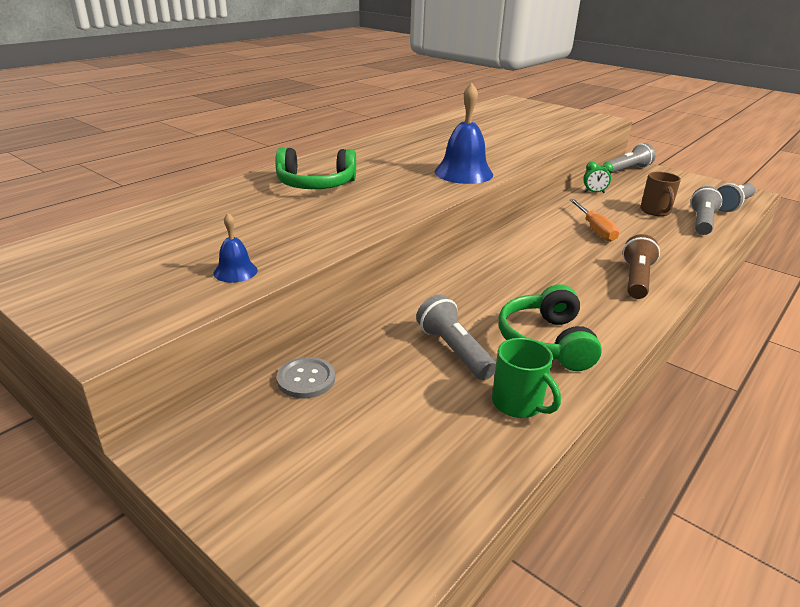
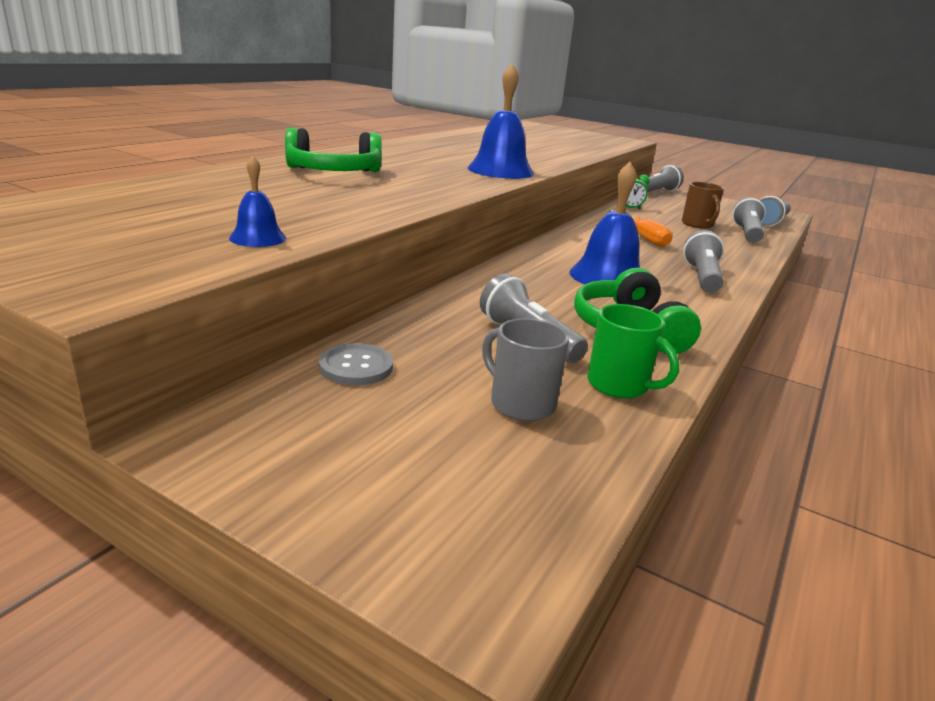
camera: 10 degrees left, 5 degrees down
brown flashlight [623,234,660,299] -> grey flashlight [683,230,724,293]
none -> grey mug [482,318,569,421]
none -> blue bell [569,162,640,285]

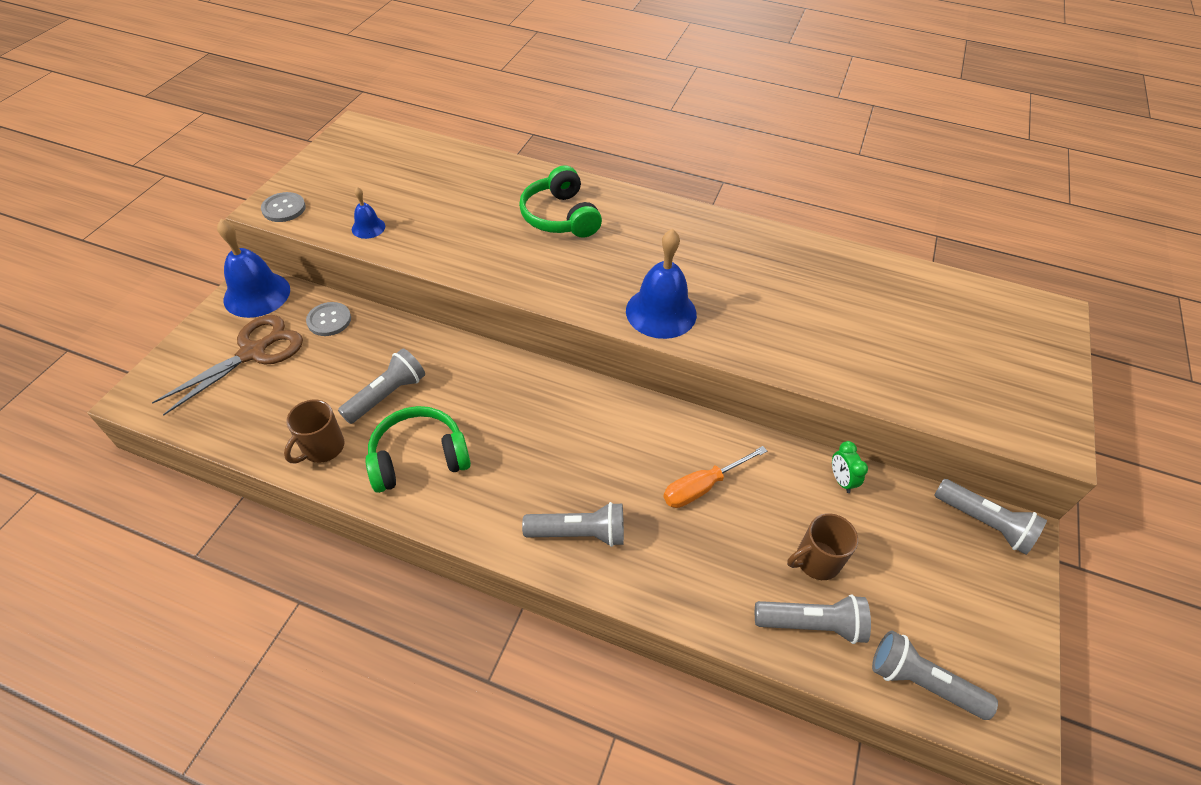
camera: 80 degrees right, 25 degrees up
grey mug [482,318,569,421] -> none
blue bell [569,162,640,285] -> blue bell moved to [217,219,290,318]
green mug [587,304,679,398] -> brown mug [284,400,344,463]
none -> brown scissors [152,315,303,415]
none -> grey button [261,192,306,222]

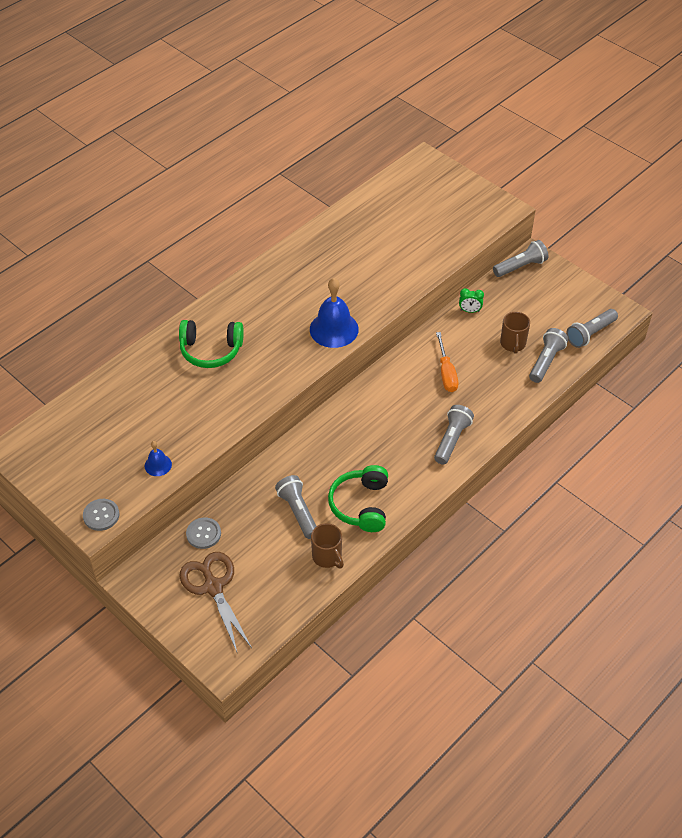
camera: 65 degrees left, 0 degrees up
blue bell [217,219,290,318] -> none

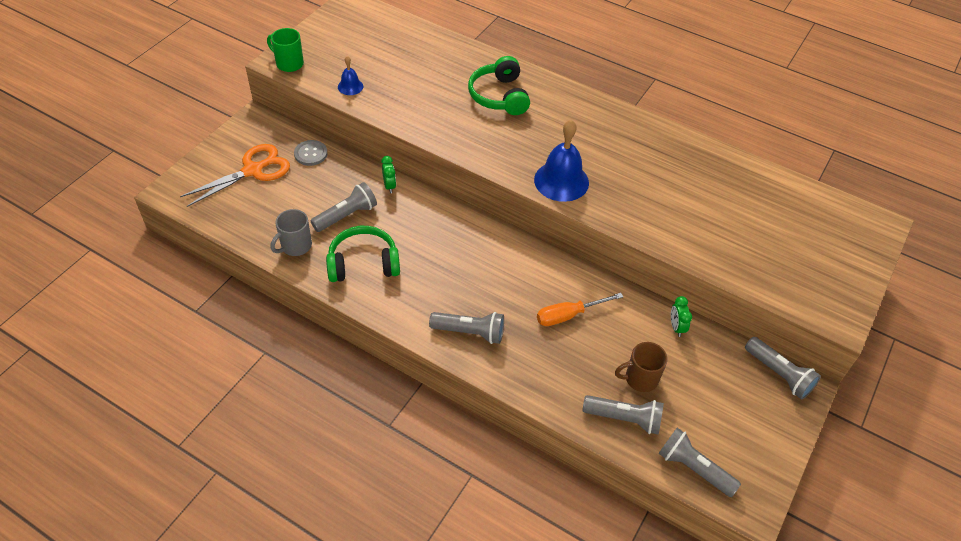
camera: 75 degrees right, 0 degrees up
grey button [83,499,119,531] -> green mug [267,28,304,72]
brown scissors [180,552,252,654] -> orange scissors [180,144,290,207]
brown mug [311,523,344,568] -> grey mug [271,209,312,256]
none -> green clock [381,156,396,193]

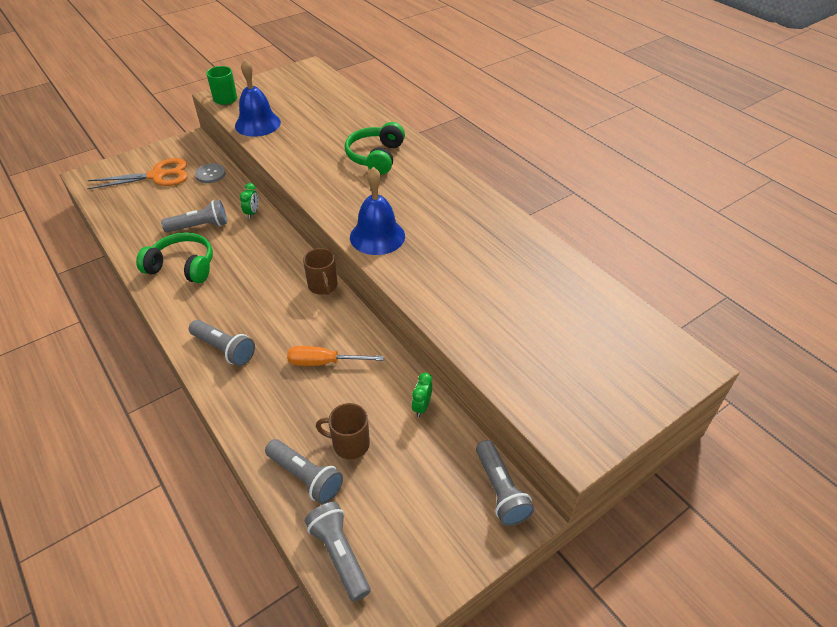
camera: 25 degrees right, 5 degrees down
grey mug [271,209,312,256] -> none
blue bell [338,56,363,95] -> blue bell [235,60,281,137], size x1.97
none -> brown mug [303,248,337,295]

